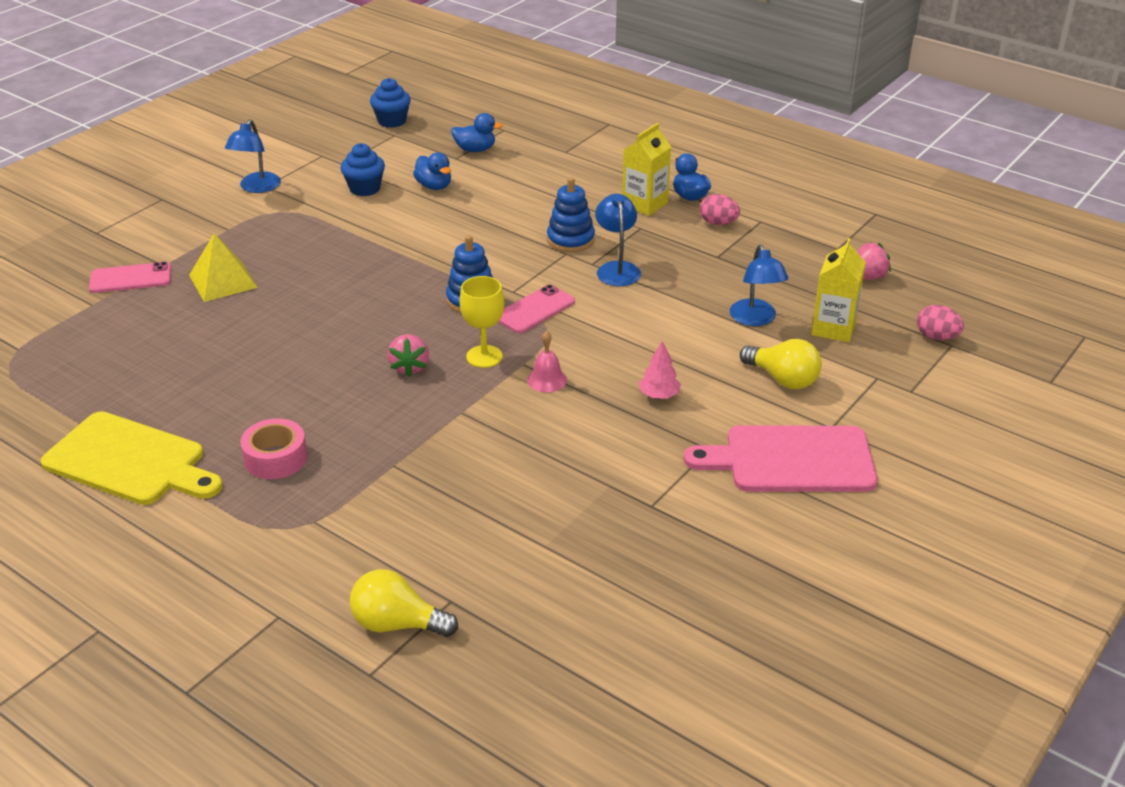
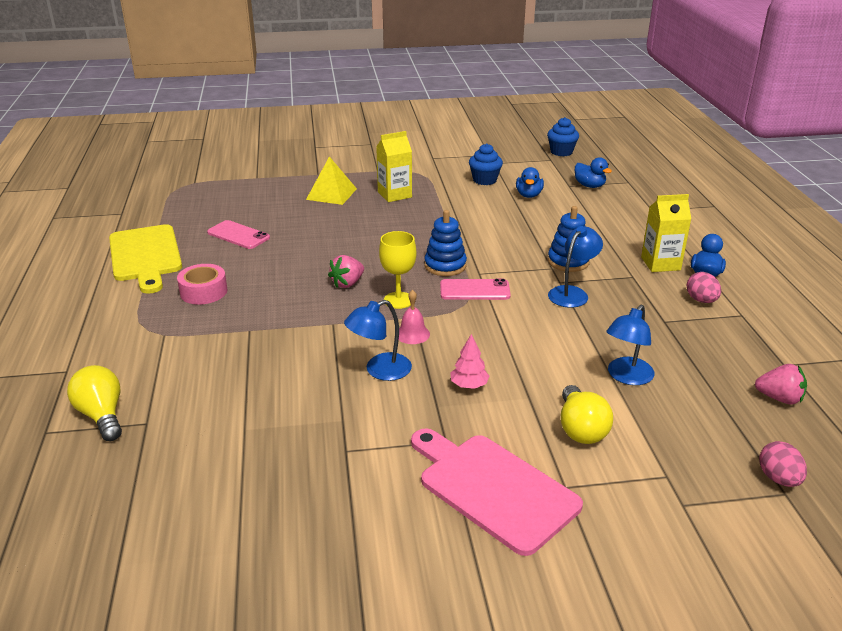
camera: 45 degrees right, 5 degrees down
pink phone [89,262,171,293] -> pink phone moved to [207,220,270,249]
blue lamp [225,119,281,193] -> blue lamp moved to [344,300,412,381]
yellow carton [811,238,866,342] -> yellow carton moved to [376,131,412,202]

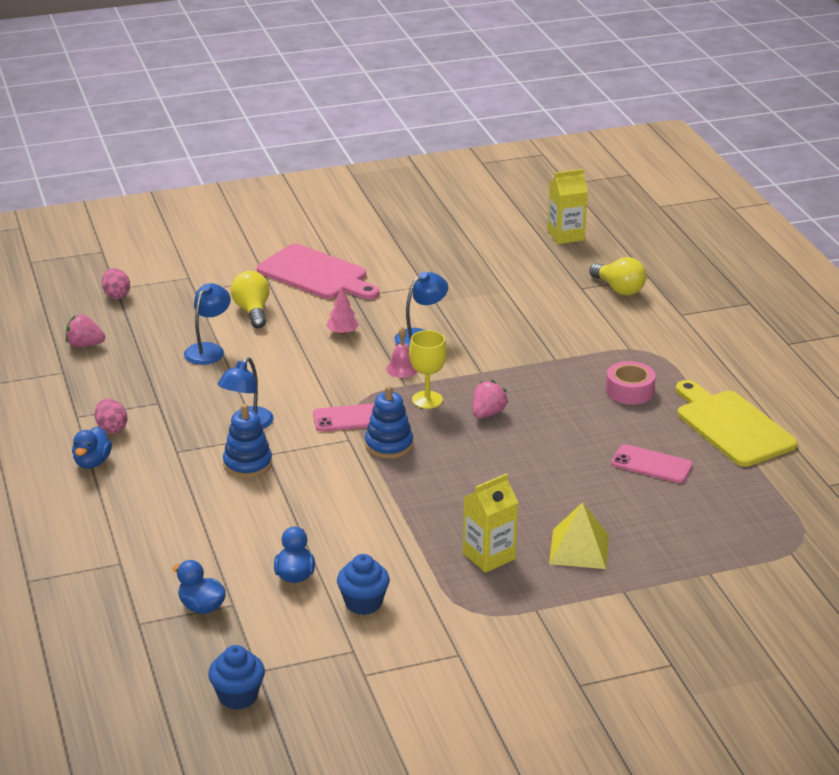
camera: 170 degrees right, 0 degrees up
yellow carton [641,194,691,272] -> yellow carton moved to [547,169,588,244]

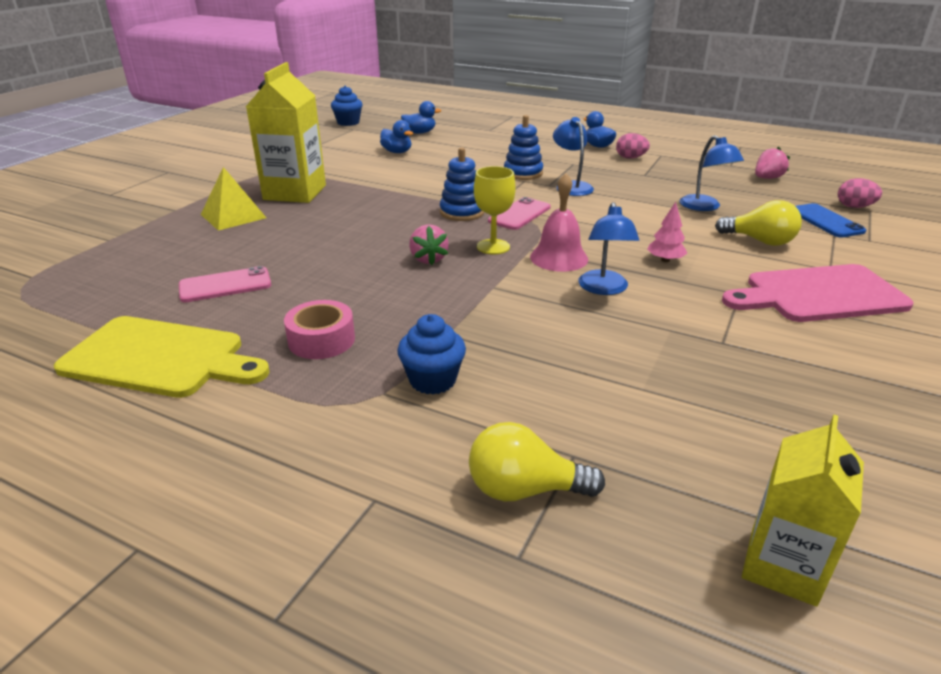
camera: 135 degrees right, 0 degrees up
blue cupcake [337,554,390,615] -> blue cupcake moved to [397,314,466,394]
pink bell [386,327,417,378] -> pink bell [530,173,588,272], size x1.57
yellow carton [463,473,518,573] -> yellow carton [246,62,326,203], size x1.58
none -> blue phone [795,203,866,238]

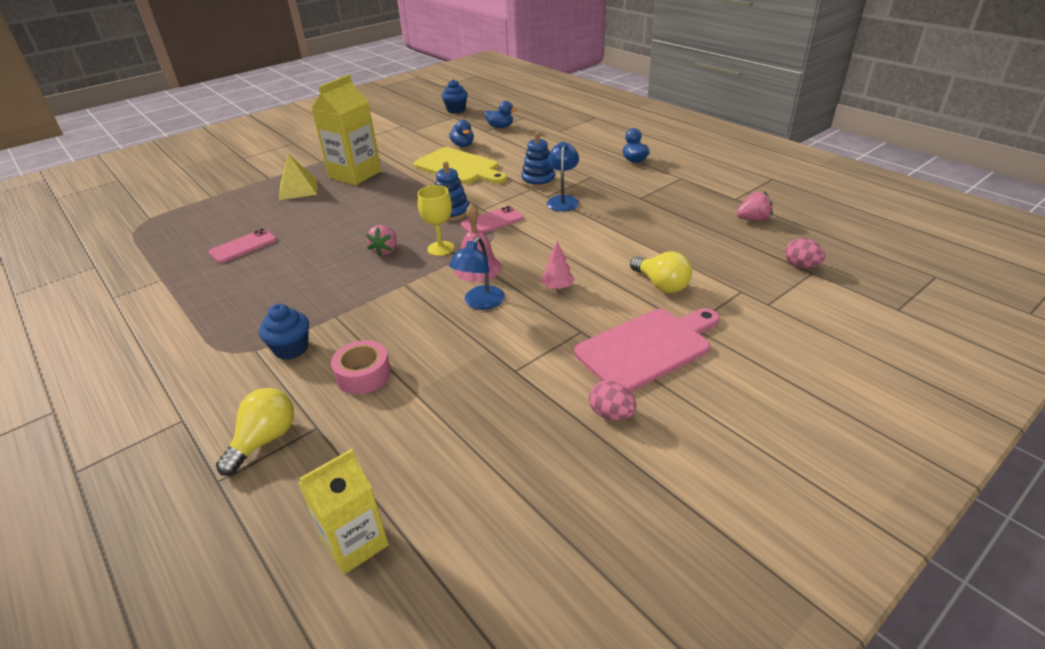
camera: 25 degrees right, 5 degrees up
yellow cutting board [54,316,270,398] -> yellow cutting board moved to [414,147,507,184]
pink phone [179,266,271,302] -> pink phone turned 45 degrees counterclockwise [208,229,277,263]
pink tape [284,300,355,359] -> pink tape moved to [331,340,391,394]
yellow light bulb [469,422,605,501] -> yellow light bulb turned 90 degrees clockwise [216,388,294,476]
pink egg [616,133,650,158] -> pink egg moved to [589,381,636,420]
blue lamp [680,135,744,211] -> none
pink cutting board [722,264,914,322] -> pink cutting board turned 135 degrees clockwise [574,308,720,392]
blue phone [795,203,866,238] -> none

